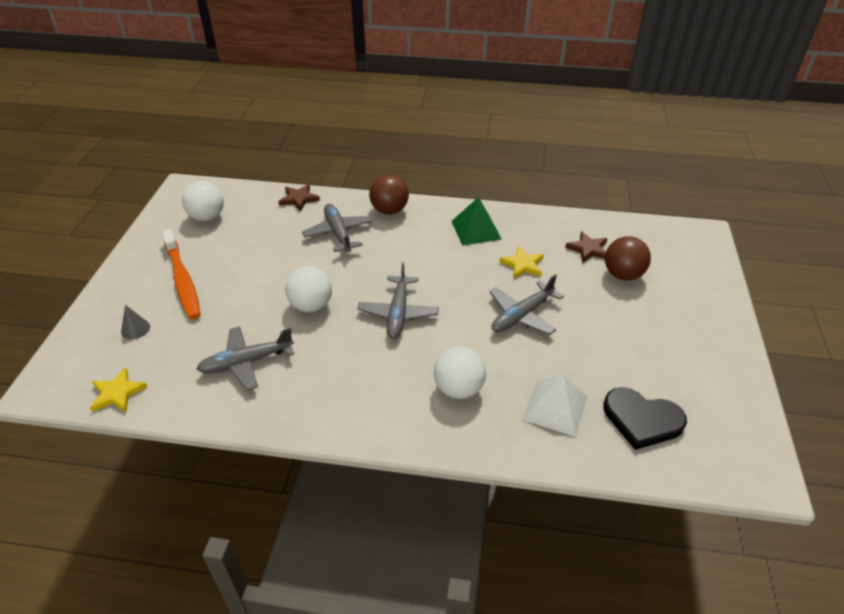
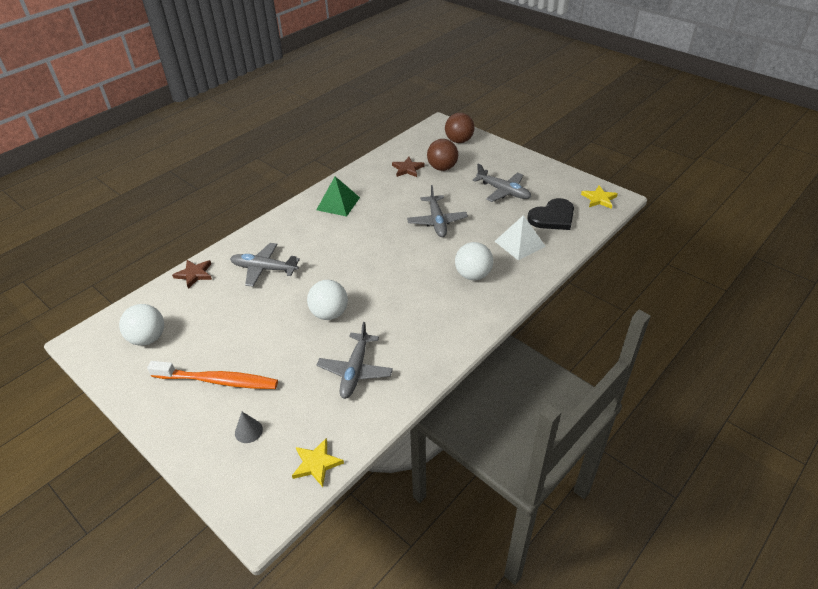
camera: 55 degrees left, 0 degrees up
grey plane [357,262,439,339] -> grey plane moved to [473,164,531,202]
brown ball [369,175,409,214] -> brown ball moved to [445,113,475,143]
yellow star [499,246,544,278] -> yellow star moved to [581,185,618,209]

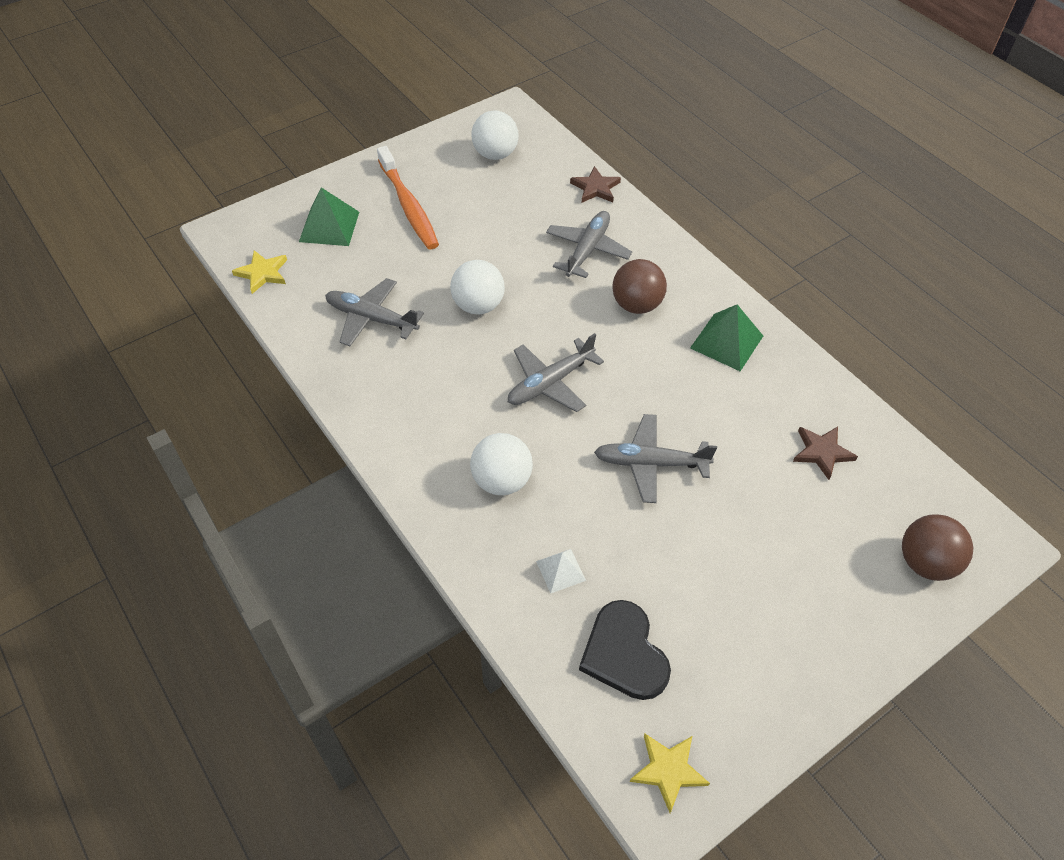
camera: 100 degrees right, 10 degrees up
orange toothbrush [147,361,278,389] -> orange toothbrush turned 45 degrees counterclockwise [377,146,439,249]
grey cone [235,412,263,443] -> green pyramid [299,188,359,246]
brown ball [427,139,458,171] -> brown ball moved to [612,259,667,314]
grey plane [473,164,531,202] -> grey plane moved to [508,333,604,412]
white pyramid [495,215,546,260] -> white pyramid [536,549,586,593], size x0.58

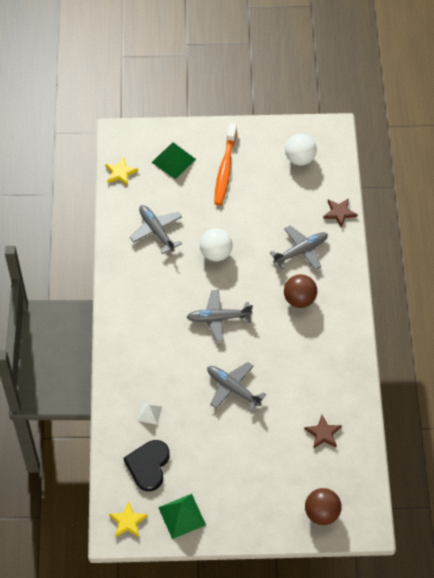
camera: 35 degrees right, 5 degrees up
white ball [470,433,533,495] -> none
green pyramid [690,305,763,371] -> green pyramid moved to [158,494,206,539]

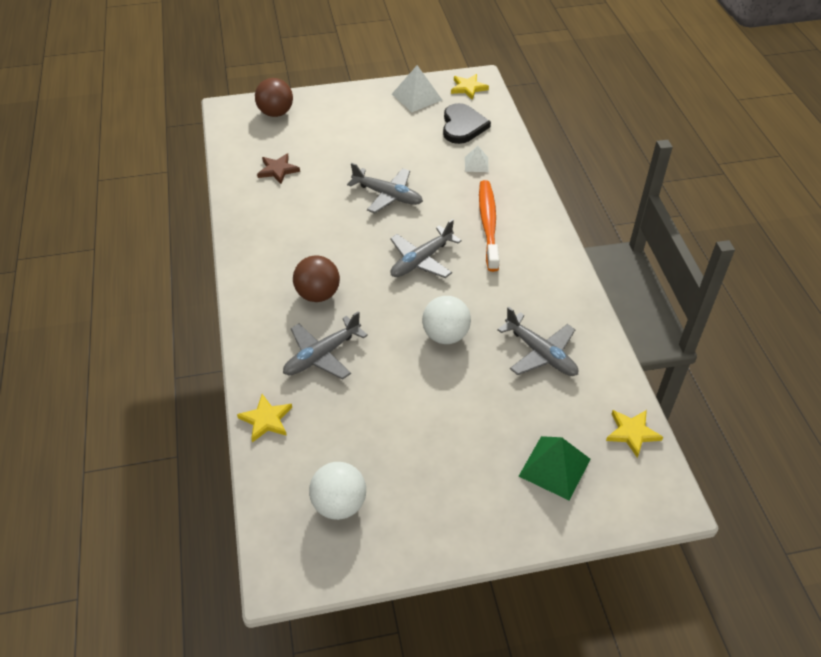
camera: 170 degrees right, 10 degrees down
green pyramid [158,494,206,539] -> white pyramid [392,65,442,112]
grey plane [187,290,253,342] -> grey plane turned 150 degrees clockwise [390,219,462,278]
orange toothbrush [214,123,237,205] -> orange toothbrush moved to [479,180,499,272]
brown star [323,198,358,228] -> yellow star [237,394,292,443]

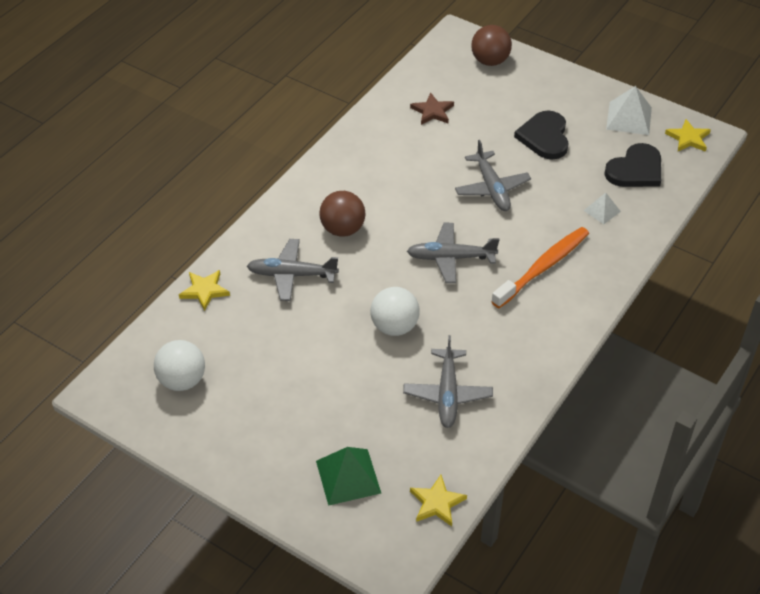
camera: 45 degrees right, 0 degrees up
none -> black heart [514,111,569,159]

